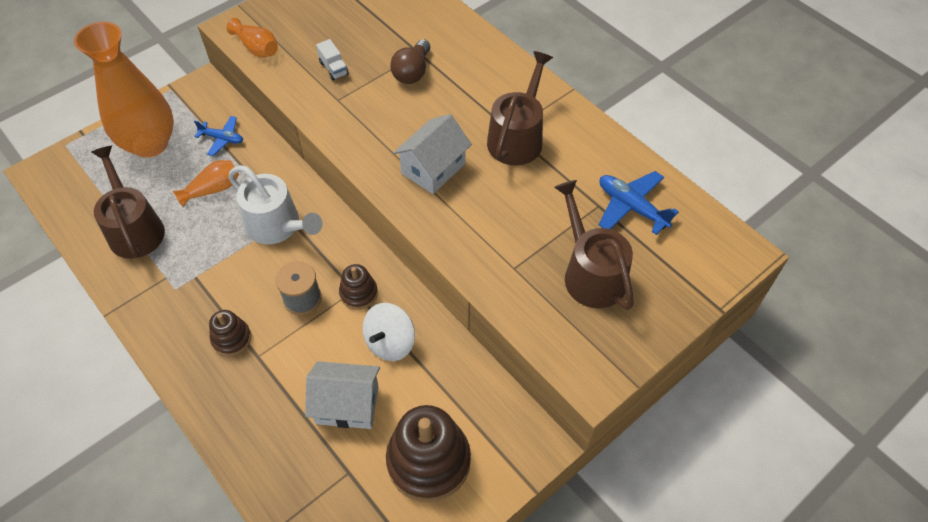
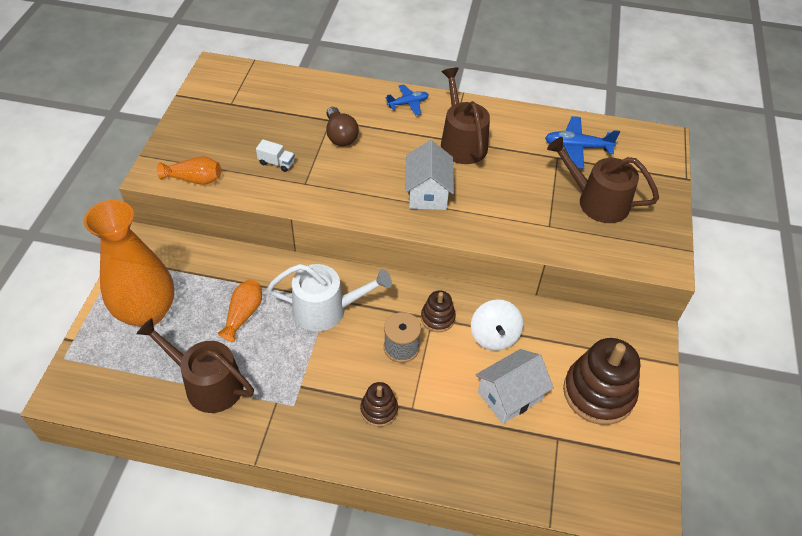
camera: 40 degrees left, 5 degrees down
blue plane [194,116,243,156] -> blue plane moved to [386,84,429,115]

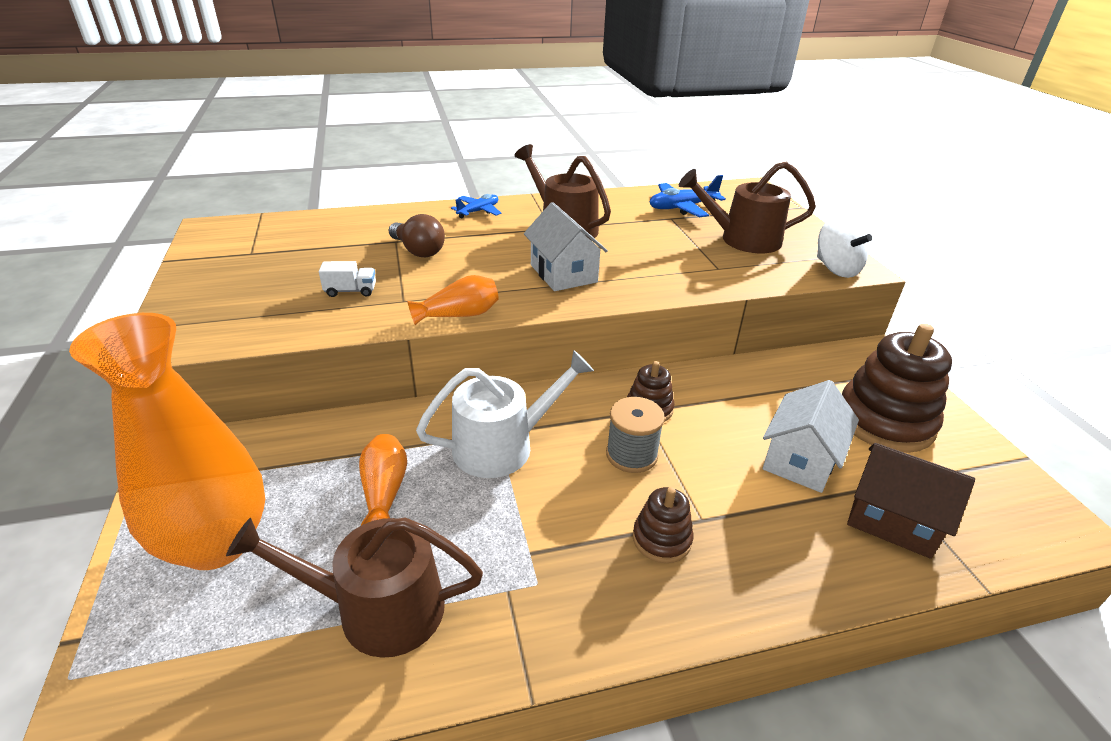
camera: 25 degrees left, 15 degrees down
orange vase [157,156,221,185] -> orange vase moved to [407,275,499,325]
white spinning top [471,299,523,351] -> white spinning top moved to [817,217,872,278]
none -> brown house [847,443,975,559]

